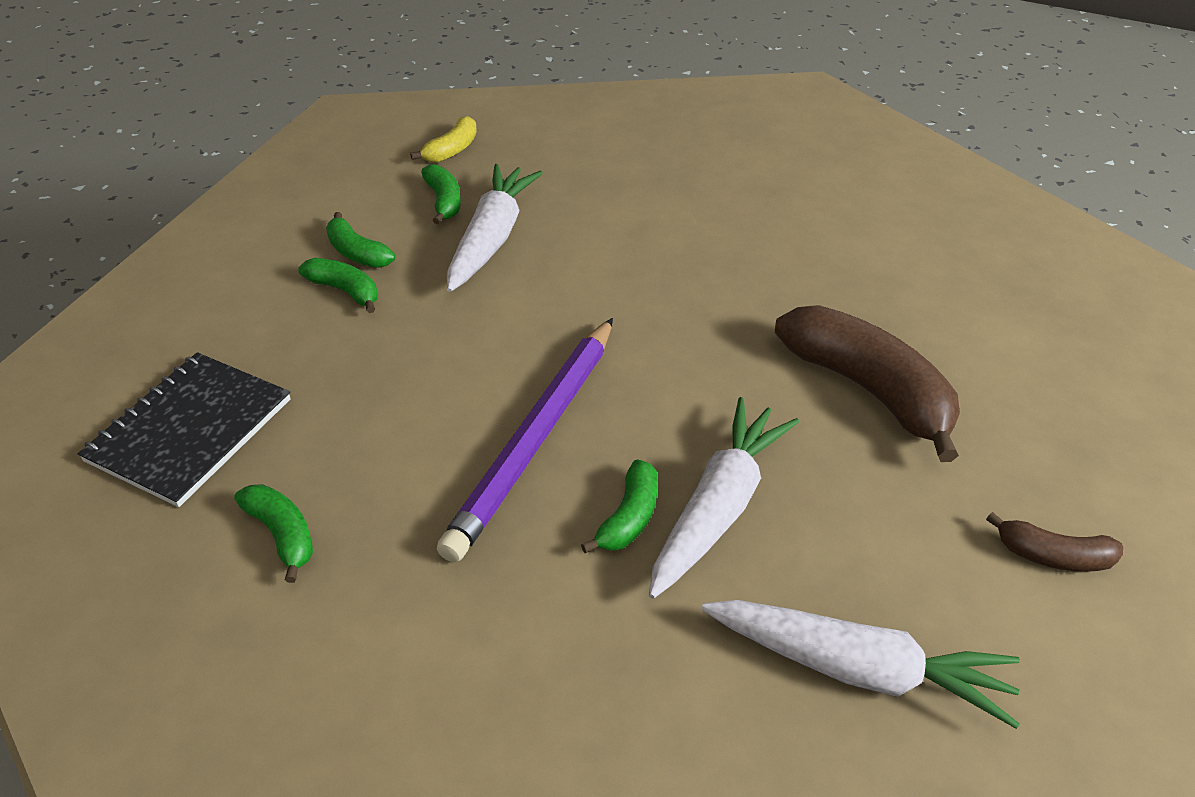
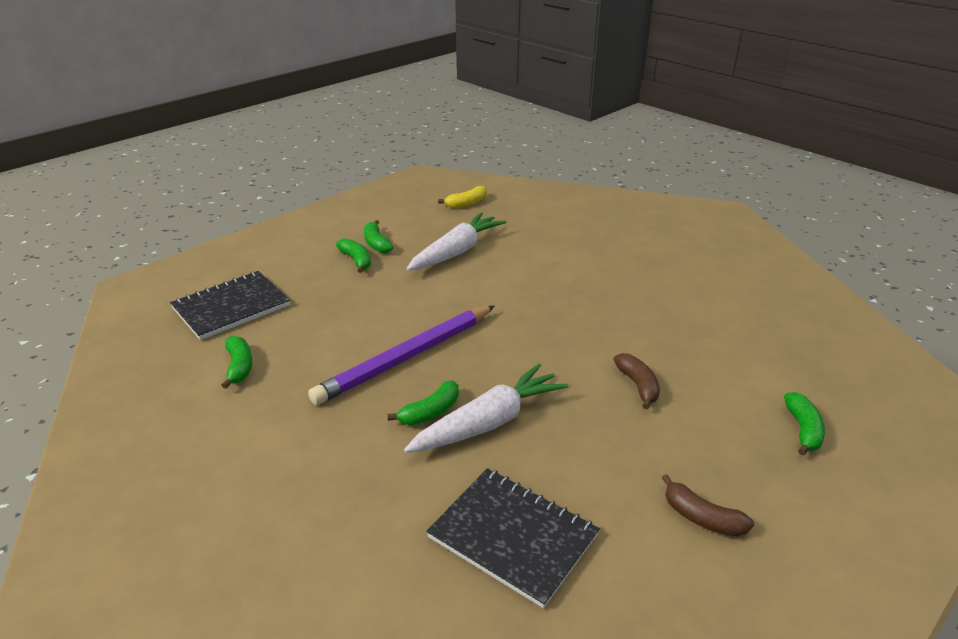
camera: 25 degrees right, 10 degrees down
green banana [421,164,461,224] -> green banana moved to [784,392,825,455]
white carrot [702,600,1020,729] -> black notebook [426,468,600,608]
brown banana [775,305,960,462] -> brown banana [613,353,660,409], size x0.49

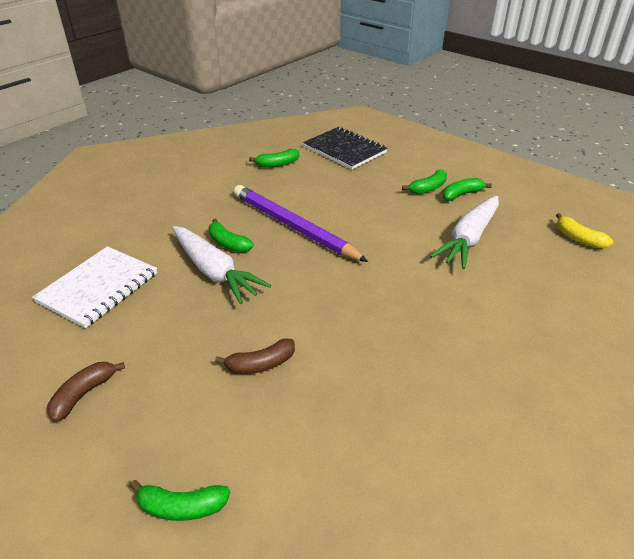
camera: 85 degrees right, 5 degrees up
white carrot [407,212,506,271] -> white carrot turned 90 degrees clockwise [430,196,499,269]
black notebook [426,468,600,608] -> white notebook [32,246,157,328]

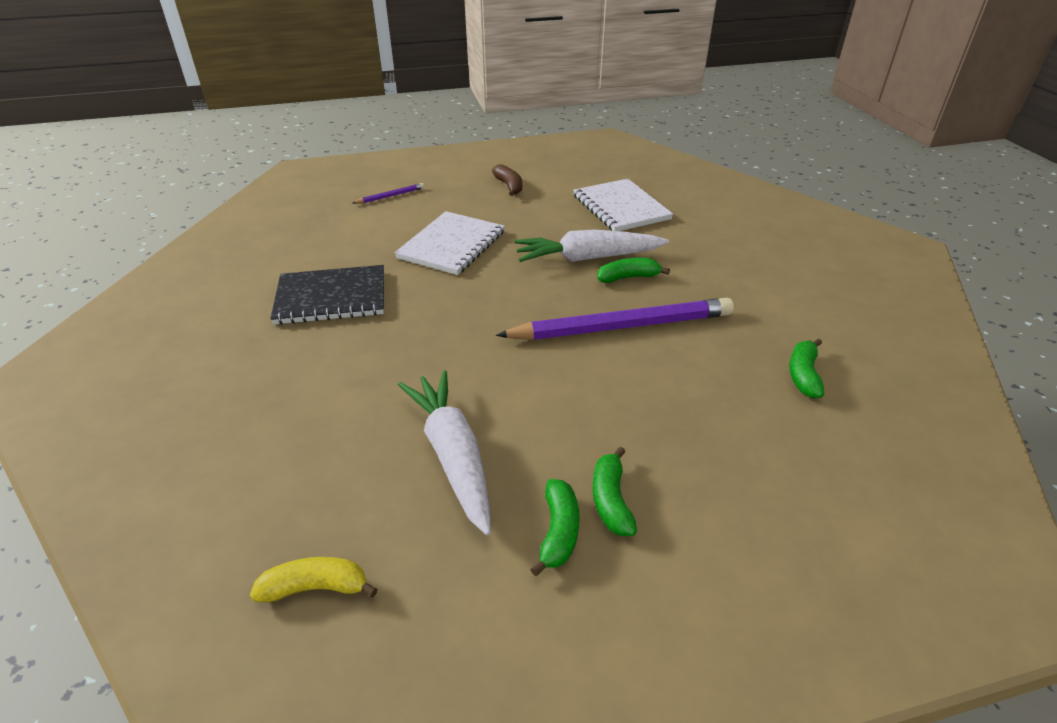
camera: 125 degrees right, 0 degrees up
green banana [130,480,230,521] -> purple pencil [353,183,425,204]
brown banana [215,338,295,374] -> white notebook [395,211,505,275]
black notebook [303,127,388,170] -> black notebook moved to [270,265,384,325]

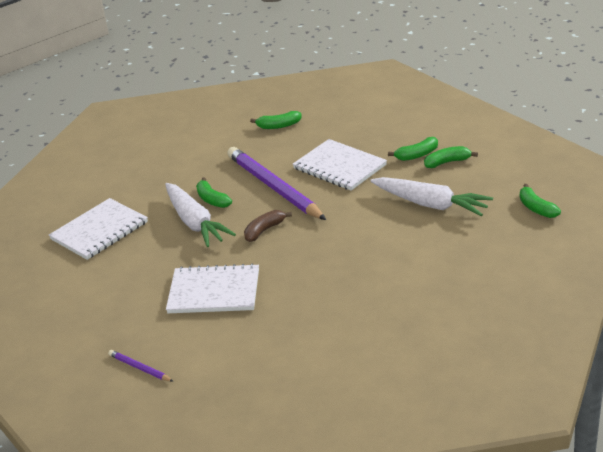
camera: 110 degrees left, 5 degrees down
yellow banana [250,557,378,602] -> green banana [520,184,561,218]
black notebook [270,265,384,325] -> none
white carrot [398,370,491,536] -> white carrot turned 105 degrees counterclockwise [370,177,493,216]
brown banana [492,164,522,196] -> brown banana moved to [244,210,292,242]
none -> white notebook [293,139,387,191]

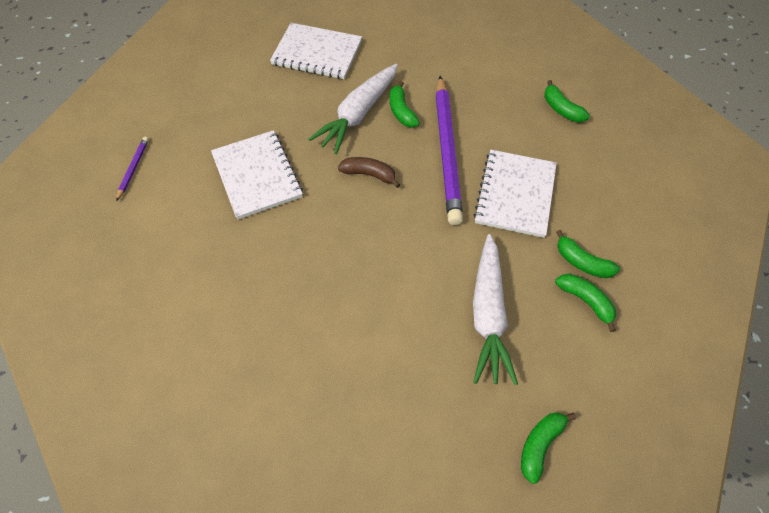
camera: 60 degrees right, 25 degrees up
green banana [196,177,232,208] -> green banana turned 45 degrees counterclockwise [390,81,420,127]
purple pencil [227,147,326,220] -> purple pencil turned 150 degrees clockwise [435,76,463,225]

